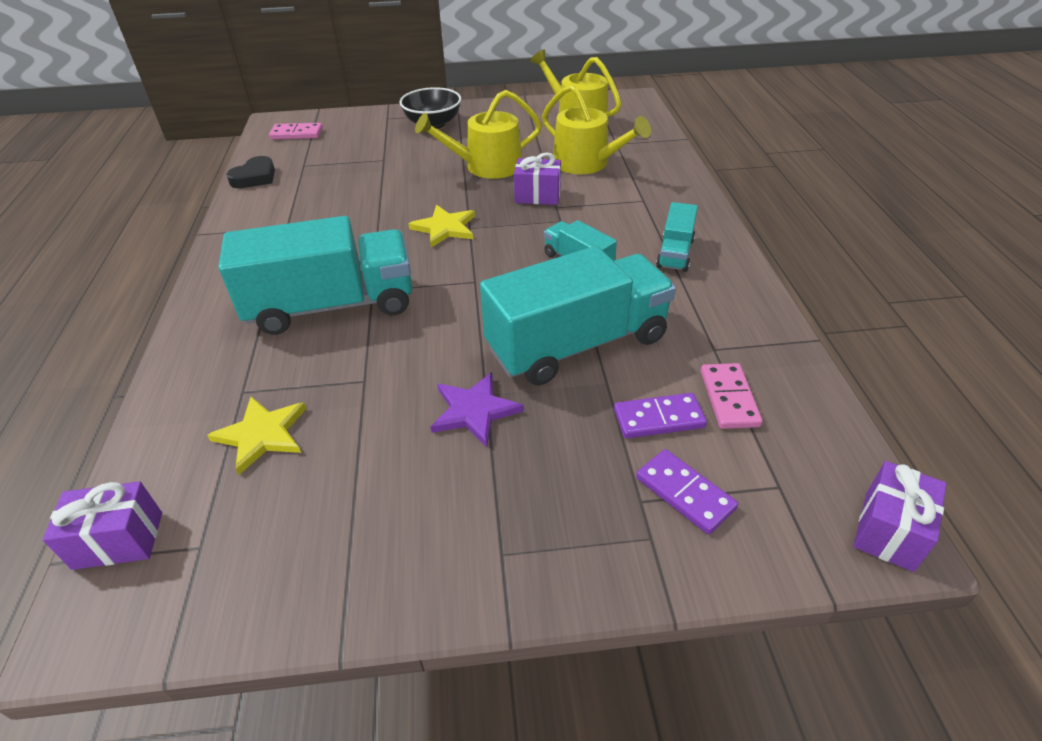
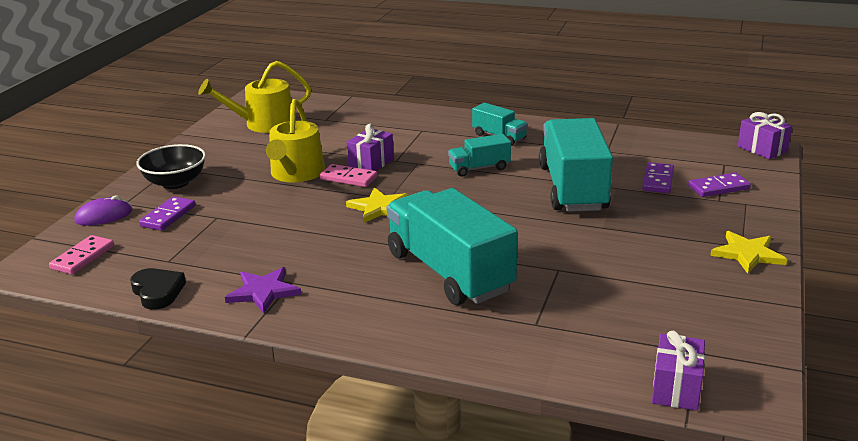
camera: 65 degrees left, 15 degrees down
yellow star [207,397,307,475] -> yellow star moved to [710,231,787,274]
turquoise truck [218,216,412,335] -> turquoise truck turned 45 degrees counterclockwise [386,188,518,305]
purple star [430,372,524,447] -> purple star moved to [225,267,301,314]
yellow watering can [542,84,651,174] -> none
pink domino [701,363,763,429] -> pink domino moved to [320,164,377,187]
none -> purple mouse [75,196,132,226]
none -> purple domino [139,196,196,231]

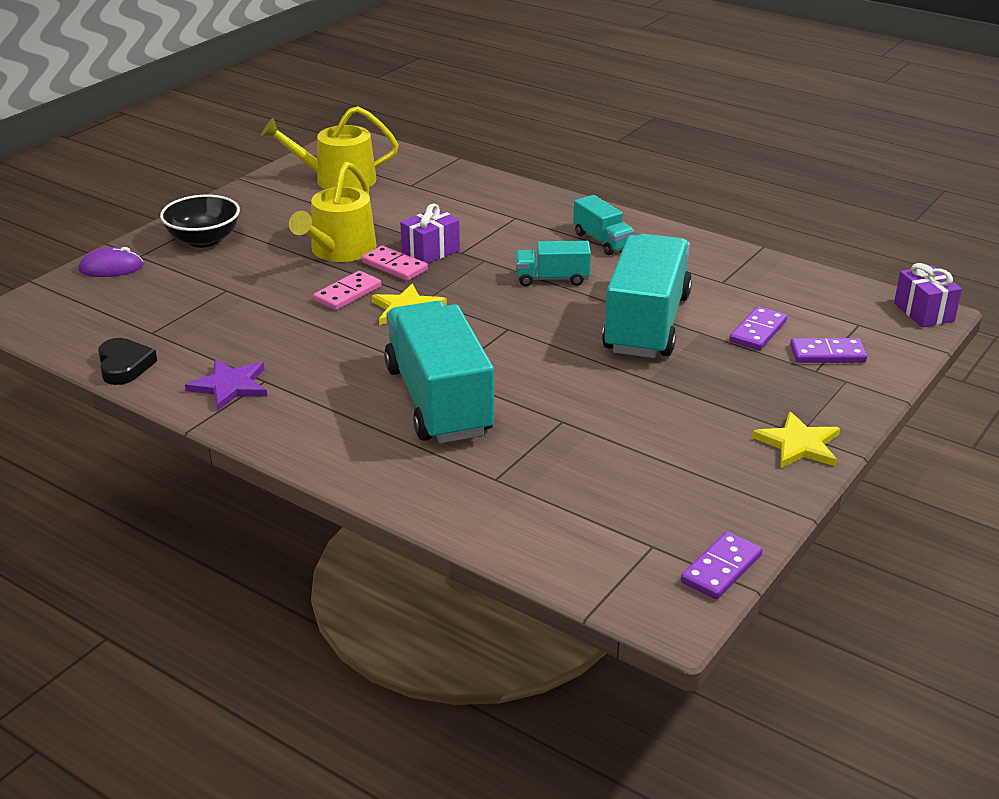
camera: 15 degrees right, 5 degrees up
pink domino [49,235,114,275] -> pink domino moved to [313,271,381,310]
purple domino [139,196,196,231] -> purple domino moved to [681,532,762,599]
purple gift [652,331,705,411] -> none

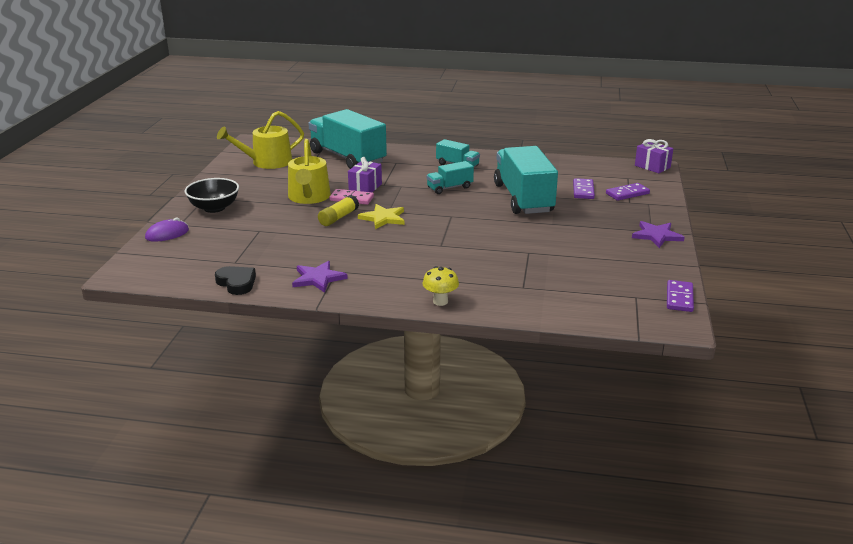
camera: 25 degrees left, 5 degrees down
pink domino [313,271,381,310] -> yellow glue stick [318,195,359,226]
turquoise truck [384,301,494,443] -> turquoise truck moved to [308,109,387,169]
yellow star [752,411,840,468] -> purple star [632,221,684,248]
none -> yellow mushroom [423,266,459,306]

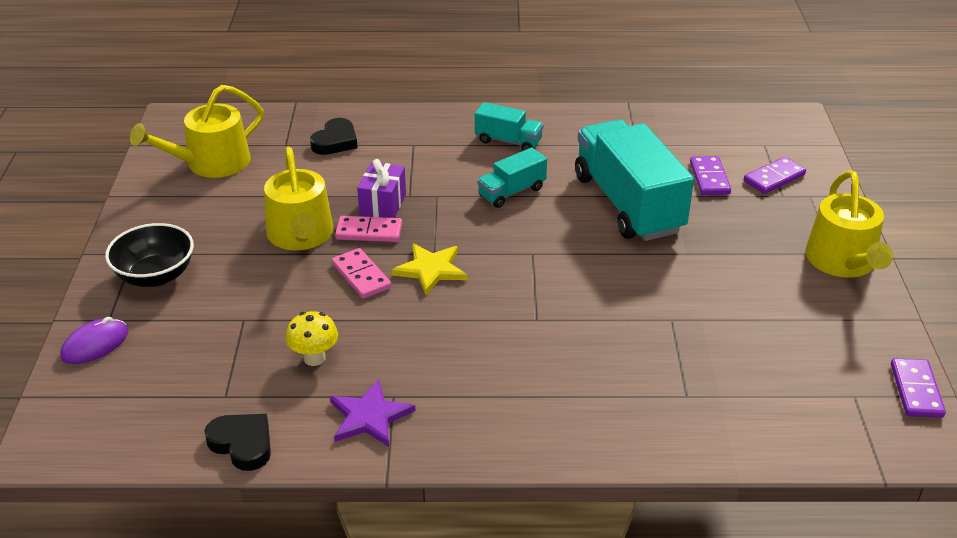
camera: 10 degrees left, 10 degrees up
turquoise truck [308,109,387,169] -> black heart [310,118,358,155]
yellow glue stick [318,195,359,226] -> pink domino [332,248,391,299]
yellow mushroom [423,266,459,306] -> yellow mushroom moved to [286,311,338,366]
purple star [632,221,684,248] -> yellow watering can [805,170,893,278]
purple gift [635,139,673,173] -> none

